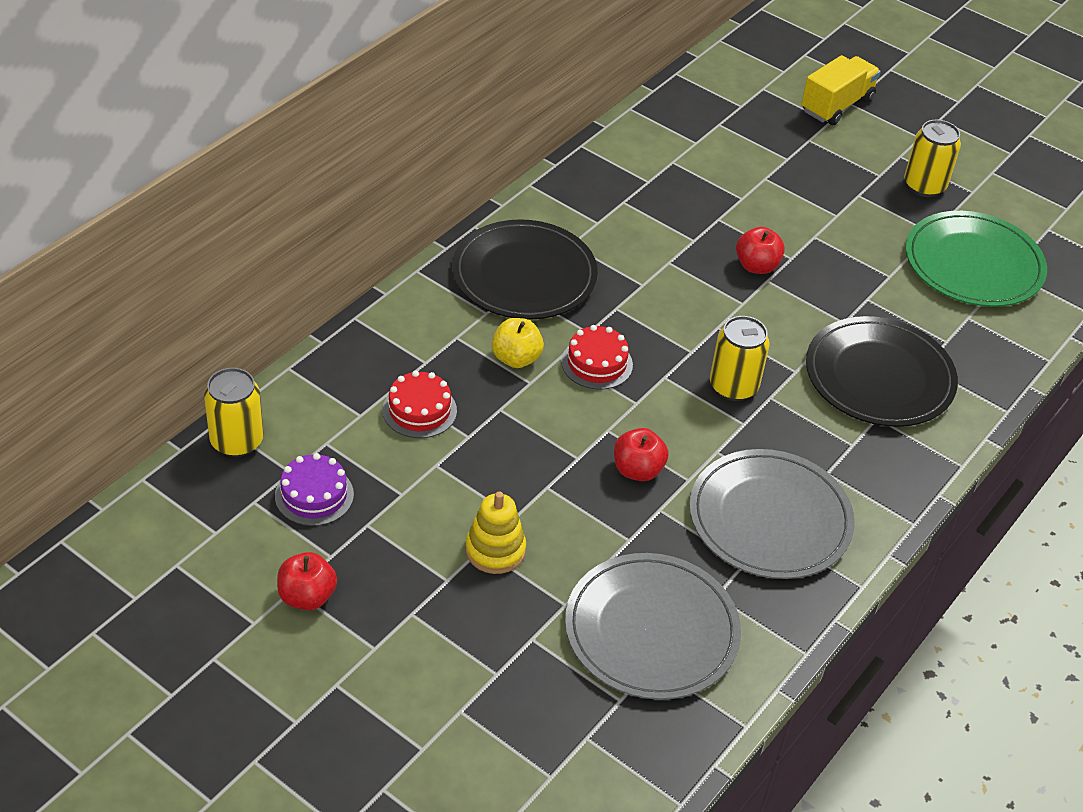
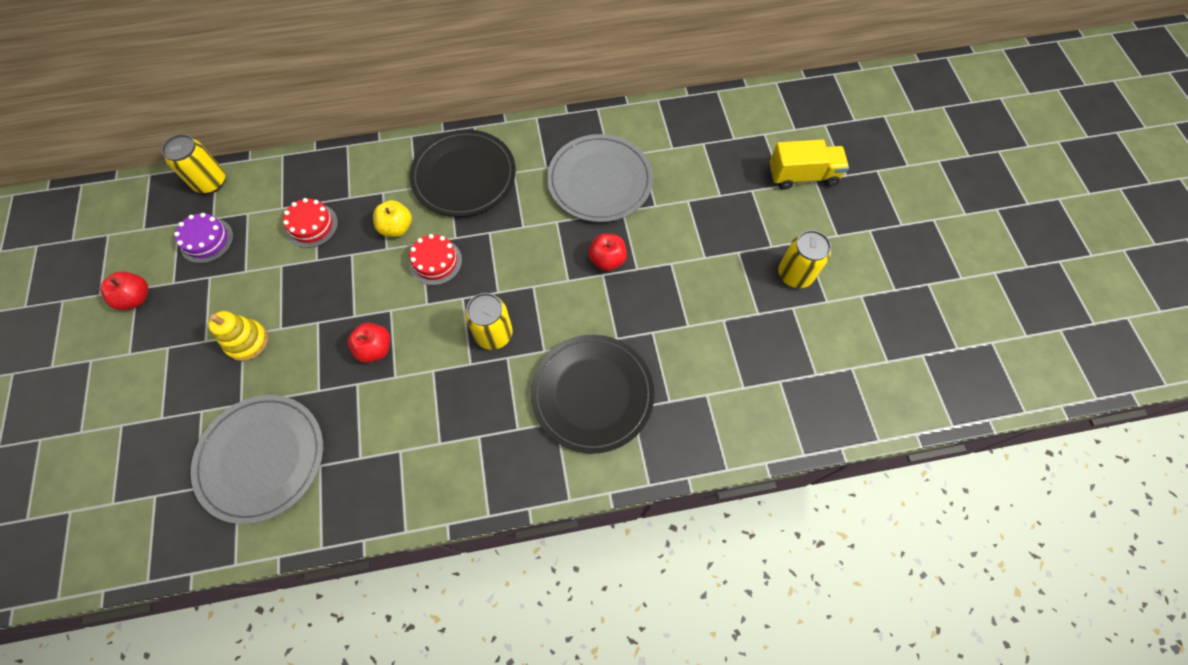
camera: 45 degrees right, 20 degrees up
grey plate [689,449,855,579] -> grey plate moved to [547,134,653,222]
green plate [906,211,1047,307] -> none

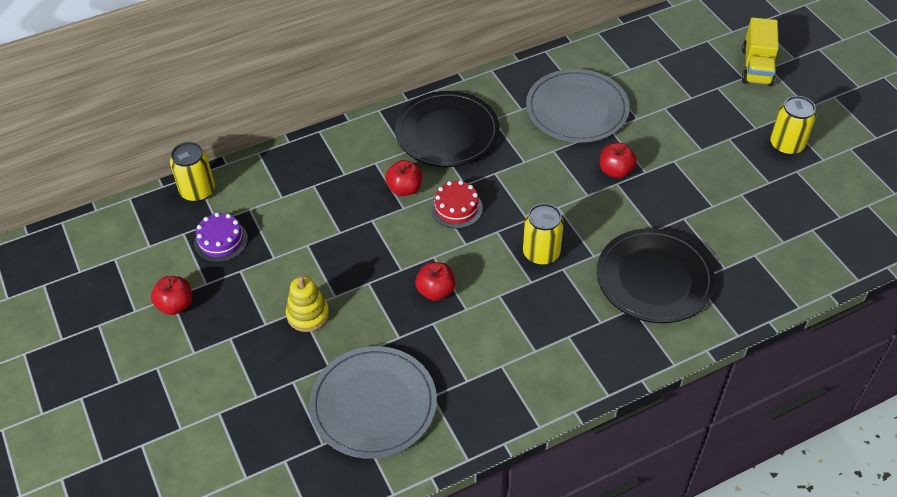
camera: 15 degrees left, 15 degrees down
red cake [283,198,338,248] -> none
yellow apple [373,200,412,237] -> red apple [385,160,422,196]
yellow truck [770,139,849,190] -> yellow truck turned 120 degrees clockwise [742,17,778,86]

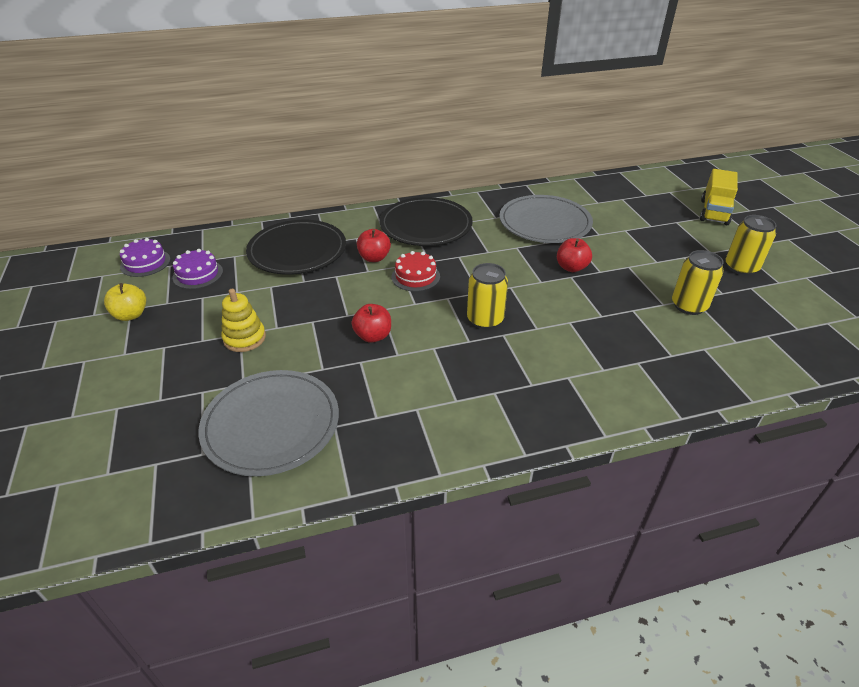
camera: 10 degrees right, 10 degrees down
red apple [151,276,192,315] -> yellow apple [104,283,146,321]
yellow can [170,142,215,202] -> yellow can moved to [672,250,724,315]
black plate [597,228,715,323] -> black plate moved to [246,220,346,275]
none -> purple cake [120,238,170,277]

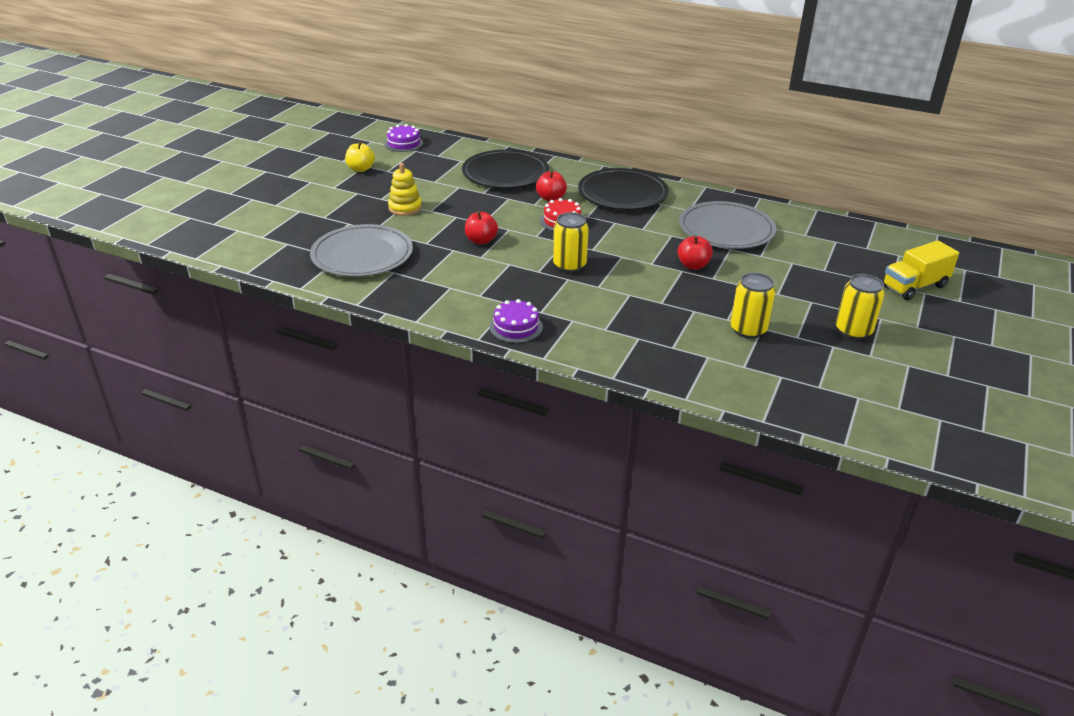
camera: 40 degrees right, 5 degrees down
purple cake [172,249,223,289] -> purple cake moved to [489,299,543,343]

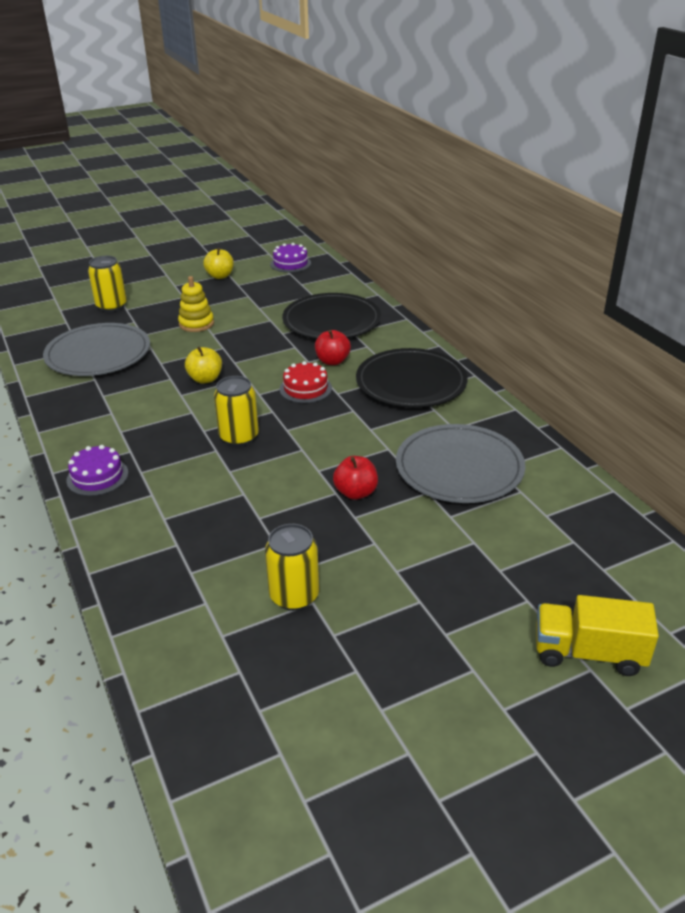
camera: 40 degrees right, 0 degrees up
red apple [465,211,498,245] -> yellow apple [185,346,222,384]
yellow can [836,274,885,340] -> yellow can moved to [88,256,127,312]

